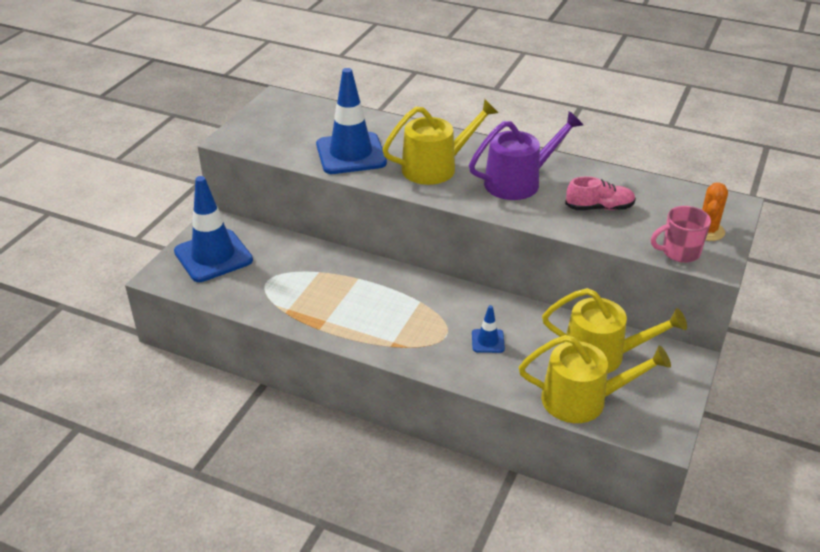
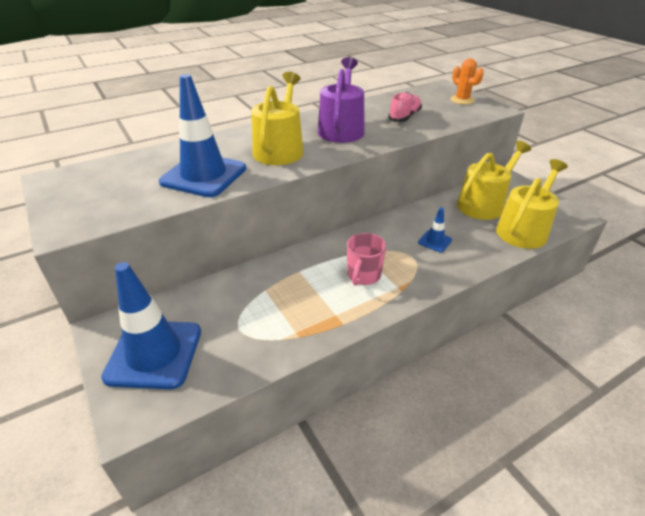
camera: 55 degrees left, 0 degrees up
pink mug [651,206,711,263] -> pink mug moved to [347,233,386,286]

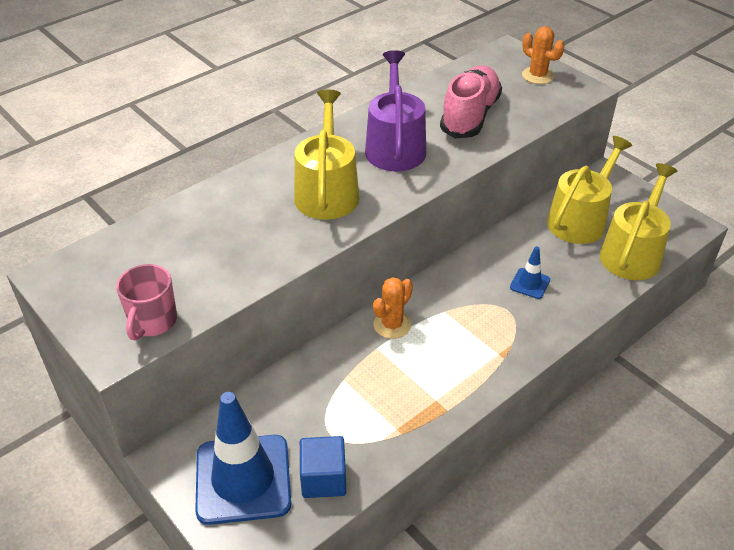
camera: 10 degrees left, 5 degrees up
blue traffic cone [159,74,246,197] -> none
pink mug [347,233,386,286] -> pink mug moved to [116,264,177,341]
pink shoe [388,92,422,122] -> pink shoe [440,65,502,138], size x1.57
none -> blue cube [300,436,346,498]
none -> orange cactus [373,277,413,339]

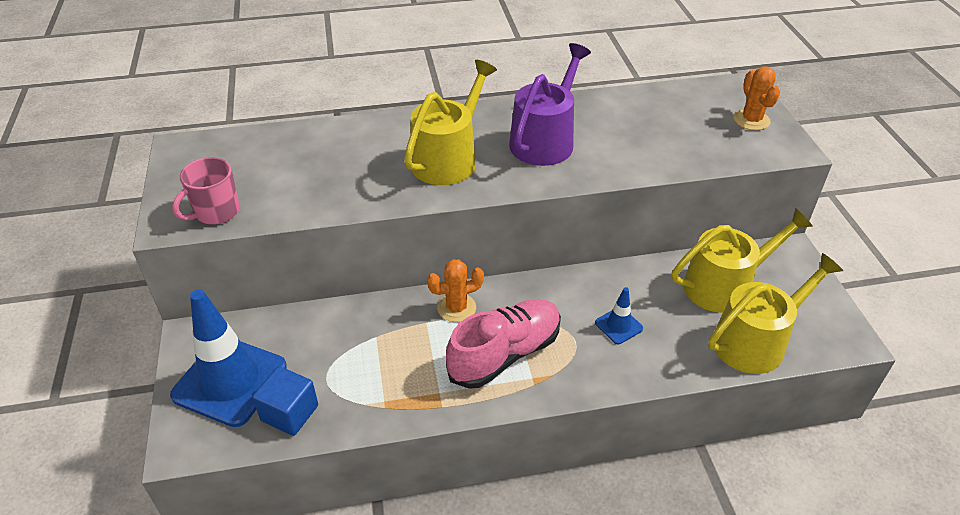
camera: 30 degrees right, 0 degrees up
pink shoe [440,65,502,138] -> pink shoe moved to [446,299,561,389]

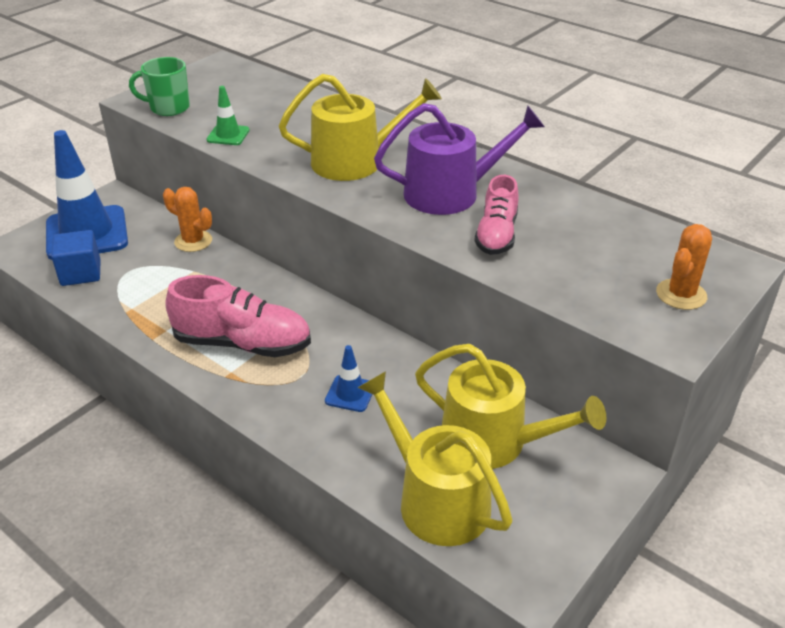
camera: 50 degrees right, 5 degrees down
pink mug [172,157,240,225] -> green mug [129,57,190,116]
orange cactus [427,259,484,322] -> orange cactus moved to [163,187,212,252]
yellow watering can [708,253,843,374] -> yellow watering can turned 150 degrees counterclockwise [358,371,513,546]
none -> green traffic cone [206,86,250,145]
none -> pink shoe [474,175,519,255]

